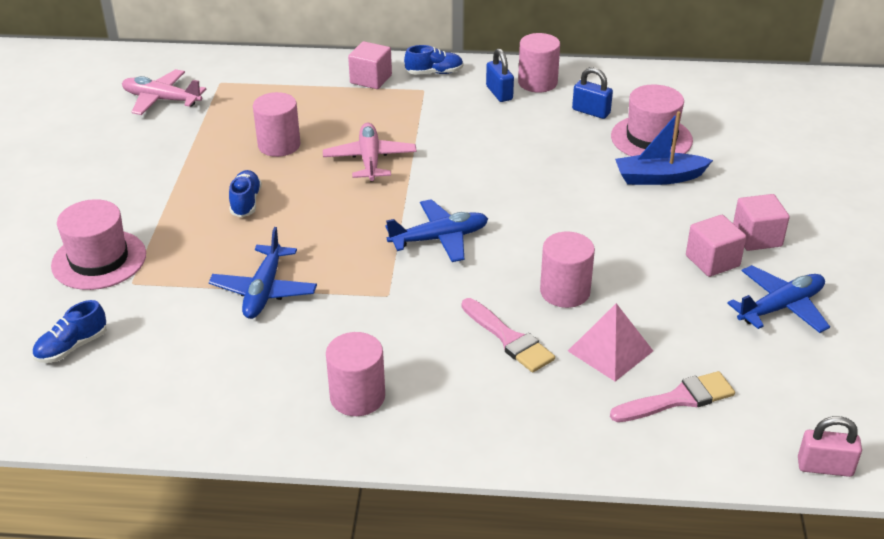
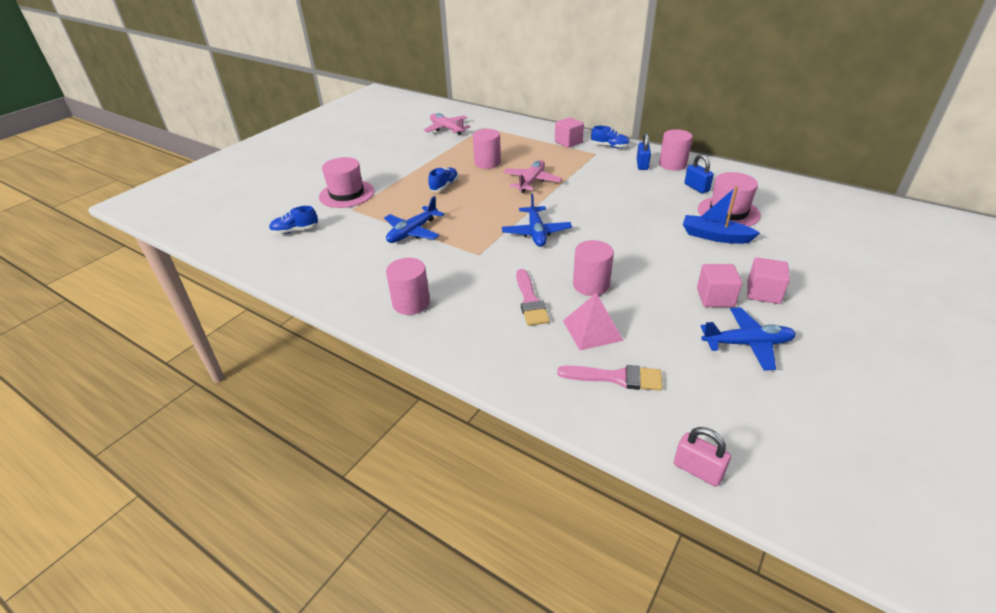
camera: 30 degrees right, 0 degrees up
blue plane [386,199,488,262] -> blue plane turned 75 degrees clockwise [502,194,572,247]

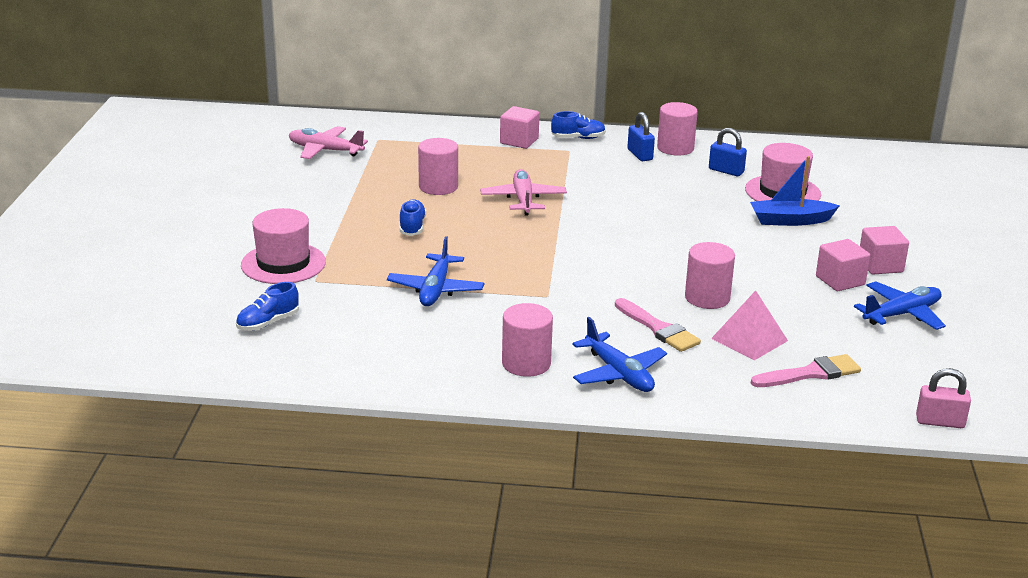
camera: 30 degrees left, 10 degrees down
blue plane [502,194,572,247] -> blue plane moved to [572,317,667,392]

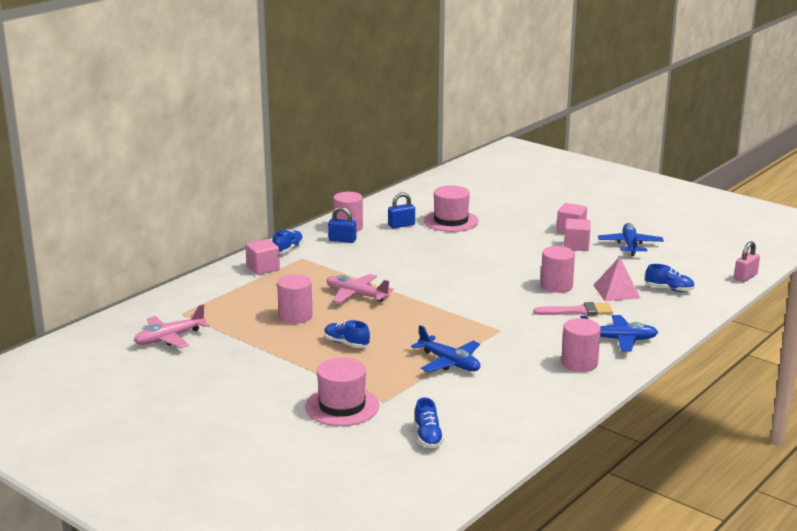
camera: 55 degrees left, 5 degrees down
blue boat [750,156,840,226] -> none
pink brush [751,354,861,387] -> blue shoe [645,264,695,292]

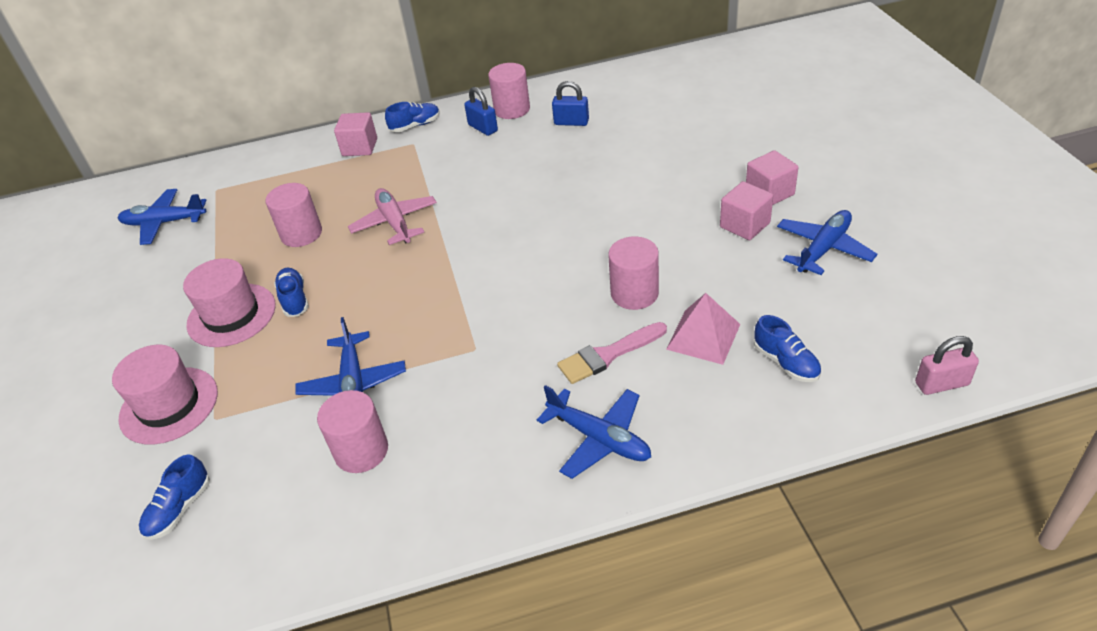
camera: 40 degrees right, 20 degrees up
pink plane [134,304,209,348] -> blue plane [118,189,207,245]
pink hat [424,185,479,232] -> pink hat moved to [183,258,276,347]
pink brush [533,302,613,316] -> pink brush turned 120 degrees clockwise [557,322,667,384]
pink cylinder [561,318,601,372] -> pink cylinder moved to [317,390,388,473]

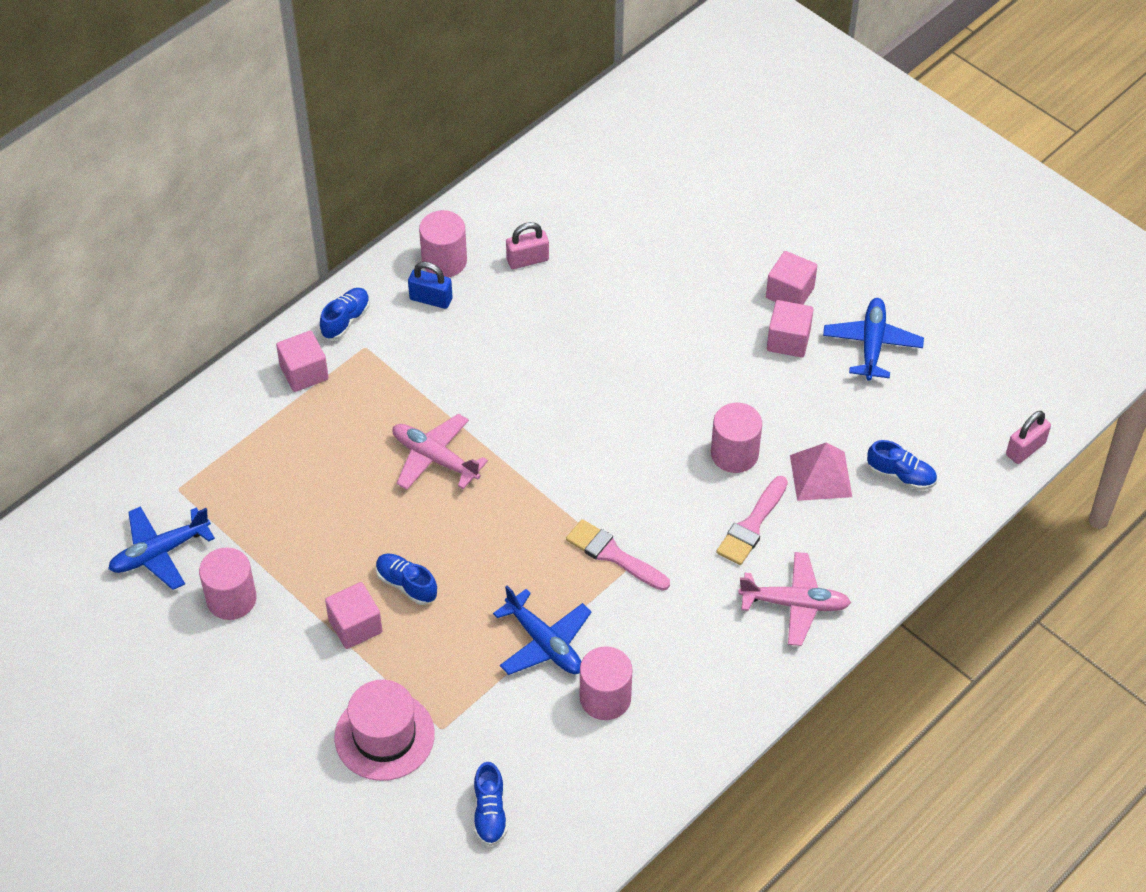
camera: 35 degrees left, 10 degrees up
pink hat [183,258,276,347] -> pink cube [325,582,382,649]
pink cylinder [266,183,322,247] -> pink cylinder moved to [199,547,257,620]
blue plane [537,385,651,479] -> pink plane [738,552,851,646]
blue padlock [552,81,589,126] -> pink padlock [506,222,549,269]
none -> pink brush [566,519,670,591]

